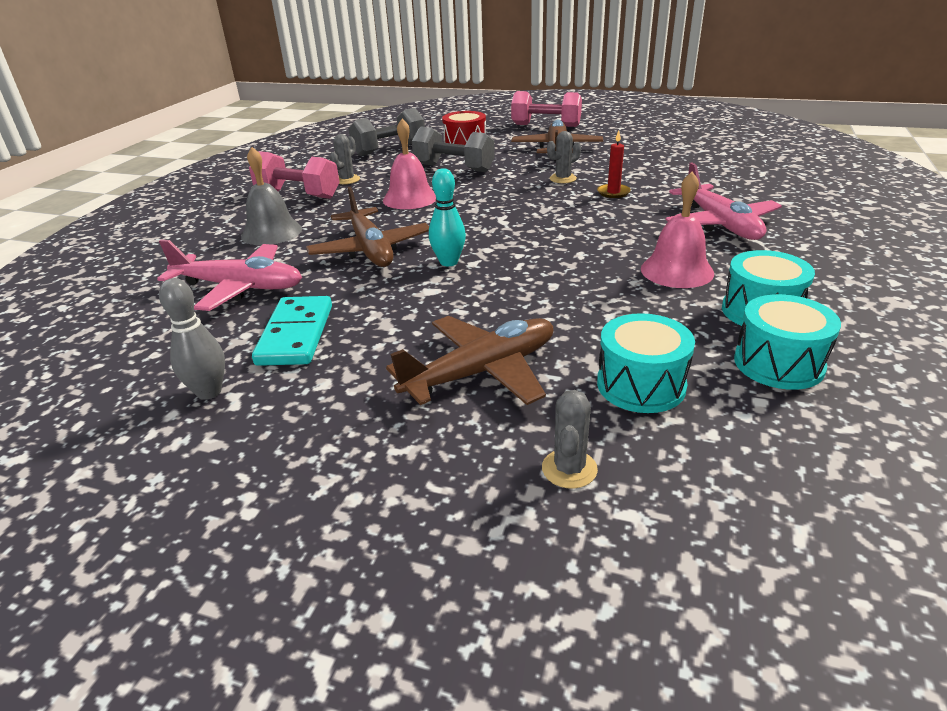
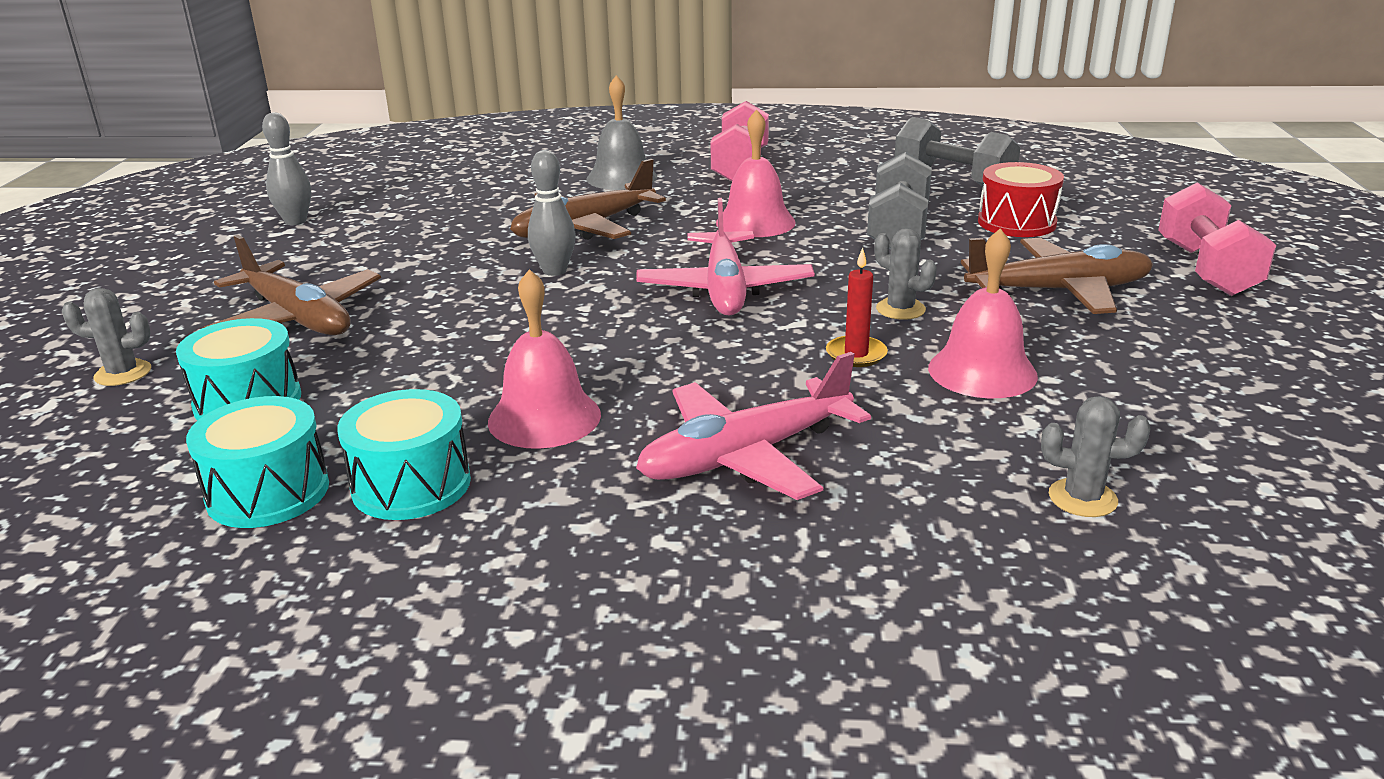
camera: 75 degrees right, 5 degrees down
pink plane [157,240,302,311] -> pink plane moved to [636,198,815,316]
turquoise domino [252,296,332,366] -> none
grey cactus [329,134,360,184] -> grey cactus moved to [1041,396,1151,517]
turquoise bowling pin [429,168,466,266] -> grey bowling pin [528,150,576,276]
none -> pink bell [928,228,1038,398]

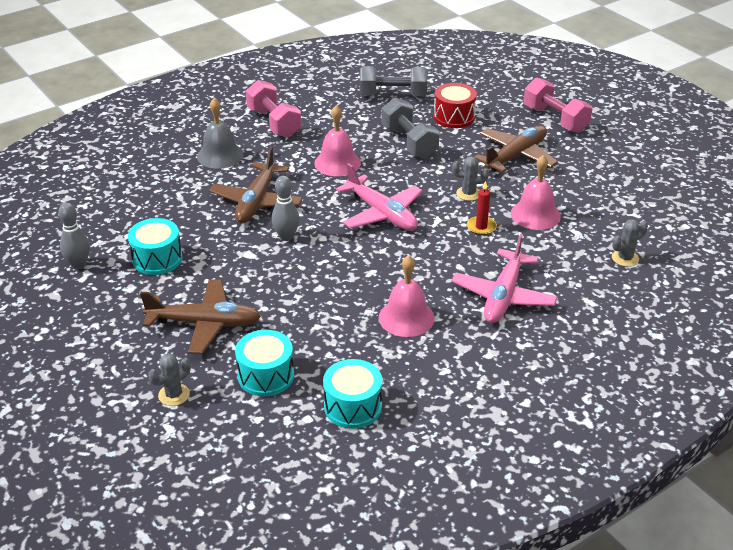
camera: 40 degrees left, 10 degrees up
turquoise drum [337,389,471,520] -> turquoise drum moved to [128,218,182,275]

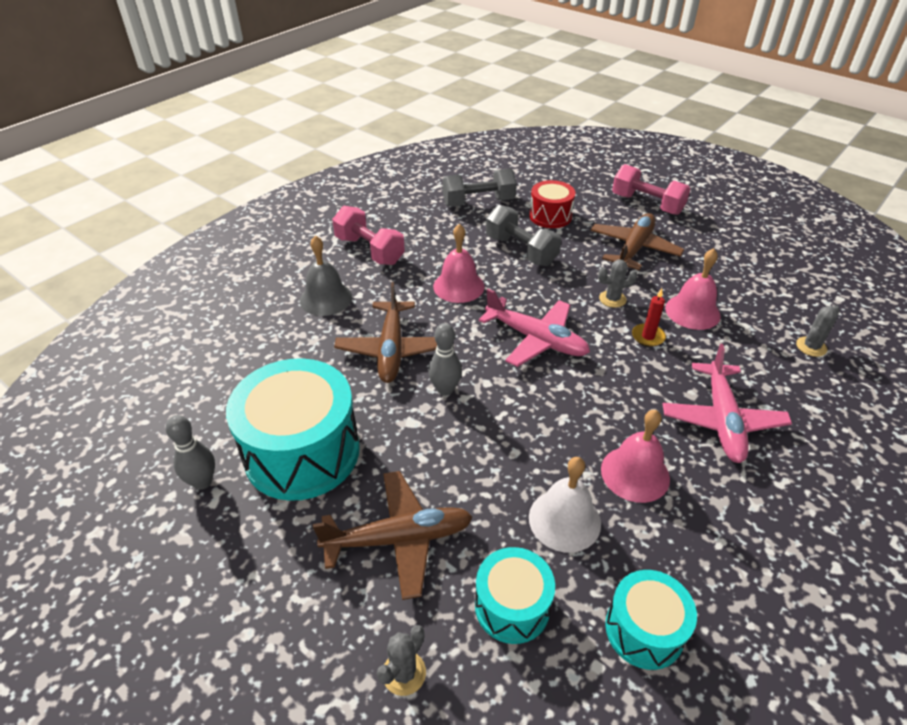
camera: 15 degrees left, 5 degrees up
turquoise drum [128,218,182,275] -> turquoise drum [226,358,360,501], size x1.83
none -> white bell [529,457,601,553]

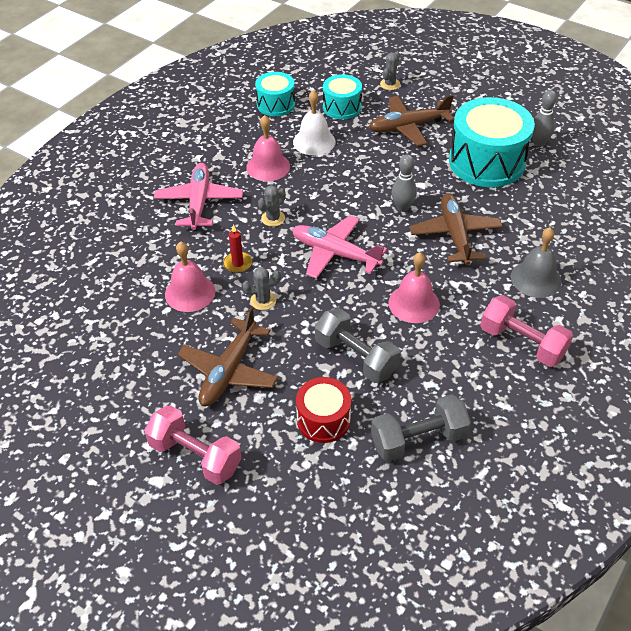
camera: 175 degrees right, 5 degrees up
grey cactus [796,305,840,357] -> grey cactus moved to [258,185,286,227]

